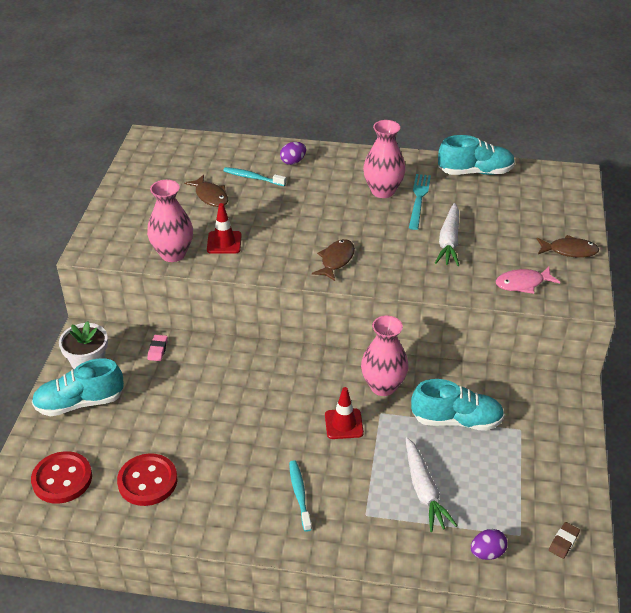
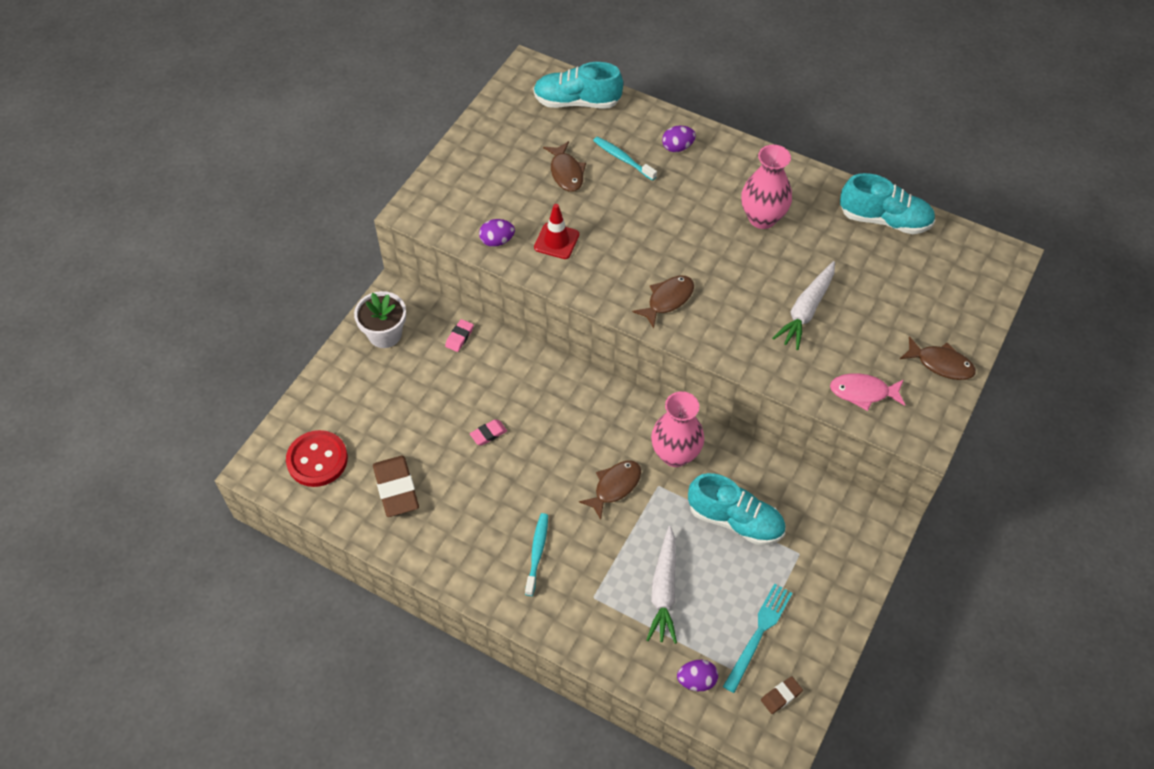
camera: 20 degrees right, 15 degrees up
turquoise shoe [32,358,124,416] -> turquoise shoe moved to [533,62,623,108]
red button [117,453,178,506] -> brown eraser [373,456,419,517]
pink vase [147,180,193,262] -> purple egg [479,219,515,247]
red traffic cone [325,387,364,439] -> brown fish [579,461,641,520]
turquoise fork [409,174,431,230] -> turquoise fork moved to [723,583,792,693]
none -> pink eraser [470,419,507,445]

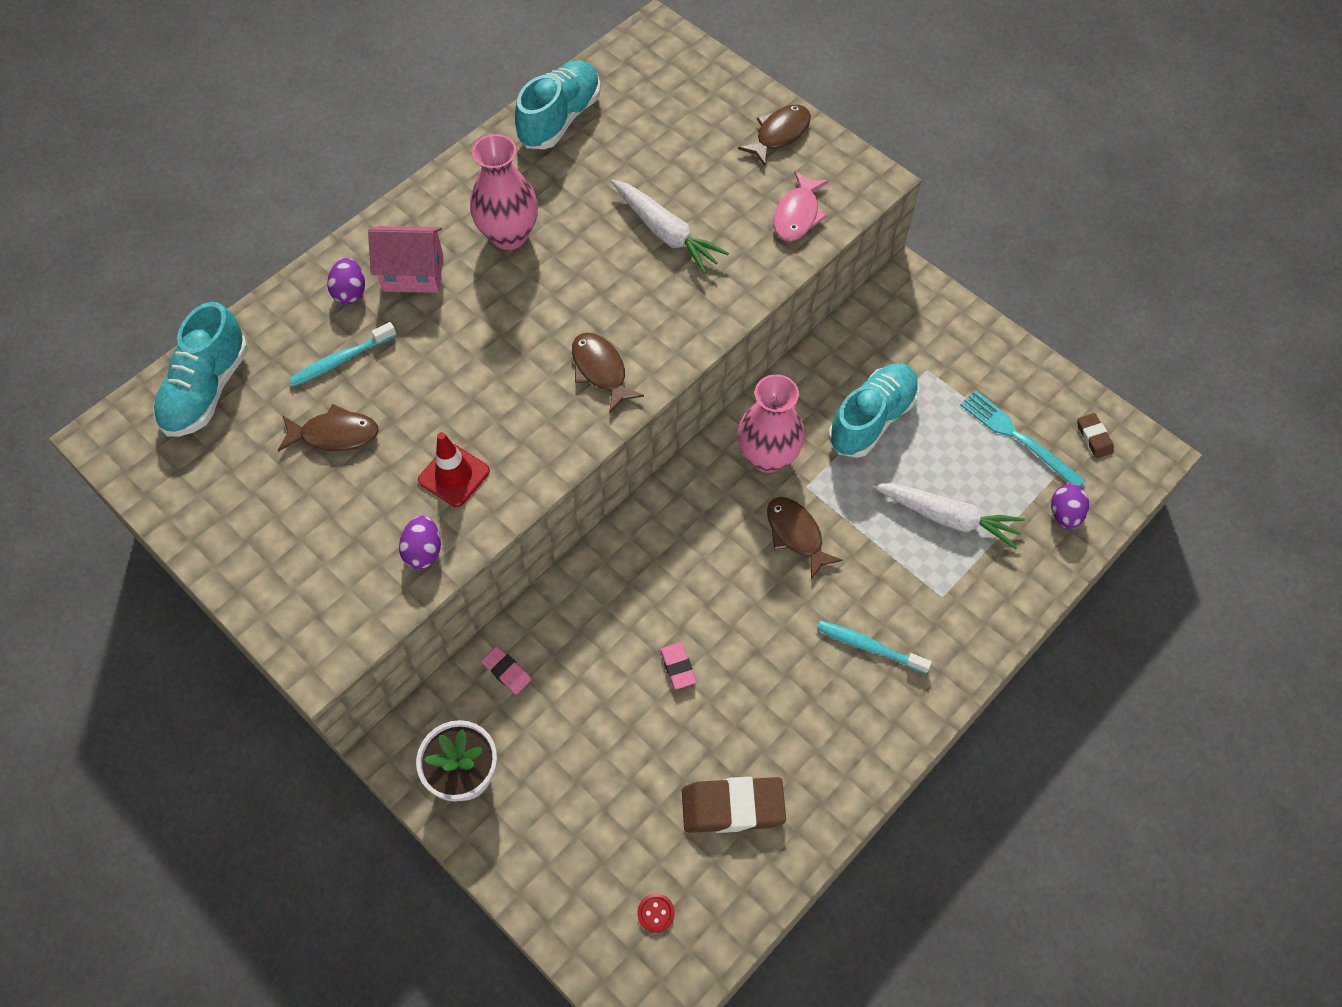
camera: 75 degrees left, 5 degrees up
red button [286,430,348,487] -> red button [637,893,675,933], size x0.41
none -> pink house [368,226,443,293]

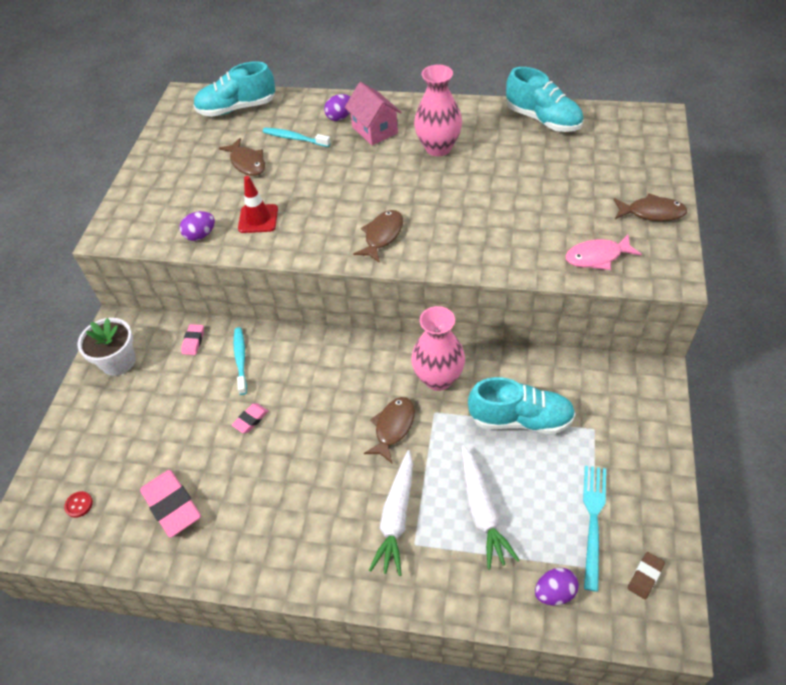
camera: 60 degrees right, 10 degrees down
turquoise shoe [515,60,601,149] -> turquoise shoe turned 45 degrees clockwise [506,67,583,132]
white carrot [611,180,729,274] -> white carrot moved to [369,450,413,576]
brown eraser [682,777,786,833] -> pink eraser [140,470,201,538]
turquoise toothbrush [817,620,932,674] -> turquoise toothbrush moved to [234,327,247,395]

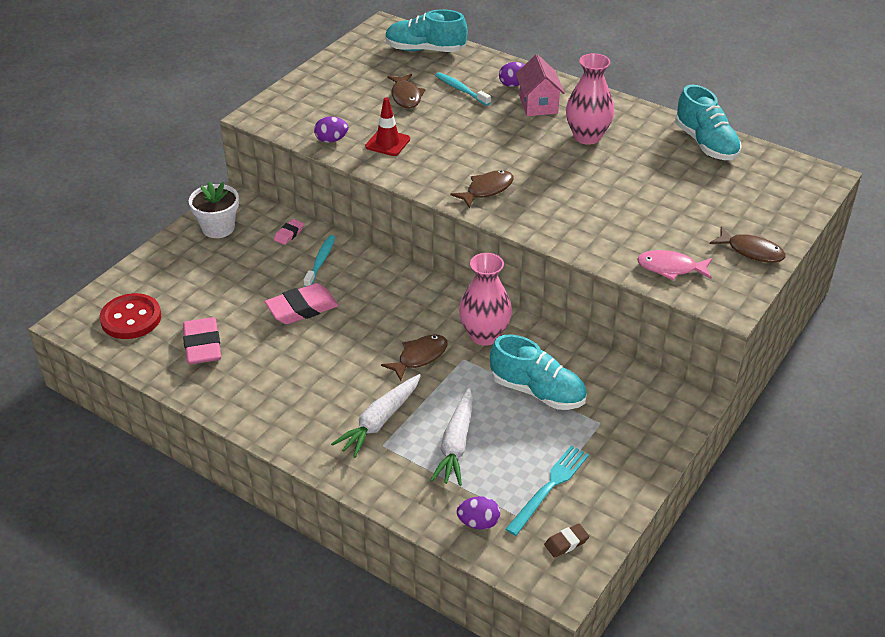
camera: 20 degrees right, 10 degrees down
red button [64,491,93,518] -> red button [100,293,161,339], size x2.44
pink eraser [232,403,268,433] -> pink eraser [265,283,339,324], size x1.95

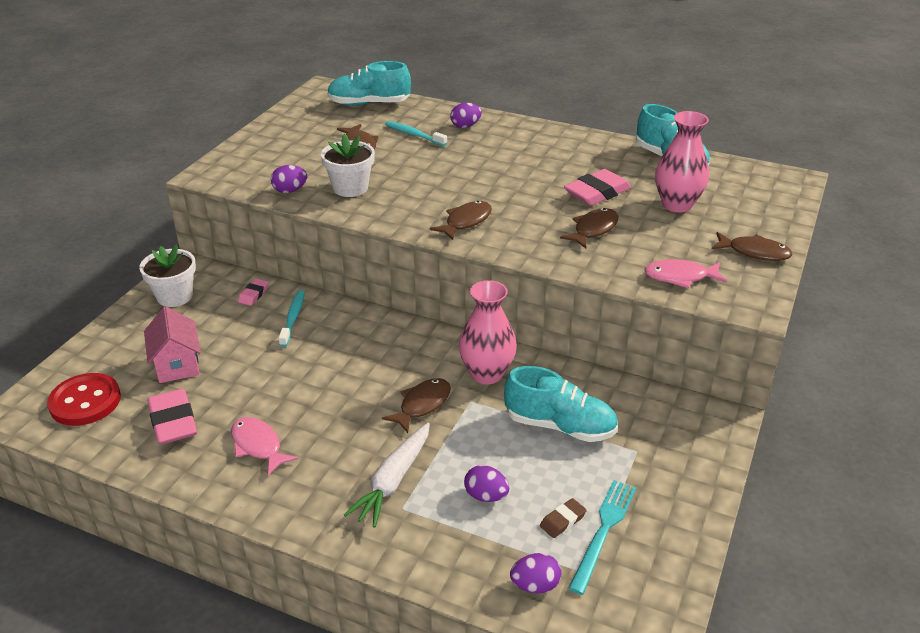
camera: 10 degrees left, 5 degrees down
pink eraser [265,283,339,324] -> pink eraser moved to [564,169,631,206]
red traffic cone [365,97,410,156] -> white flower pot [321,134,375,197]
white carrot [430,388,473,486] -> purple egg [464,465,509,502]
pink house [516,54,565,116] -> pink house moved to [144,306,200,383]
brown eraser [544,524,589,558] -> brown eraser moved to [540,498,587,538]
pink vase [566,53,615,145] -> pink vase moved to [655,111,709,212]
none -> pink fish [231,417,298,476]
none -> brown fish [560,208,618,249]

